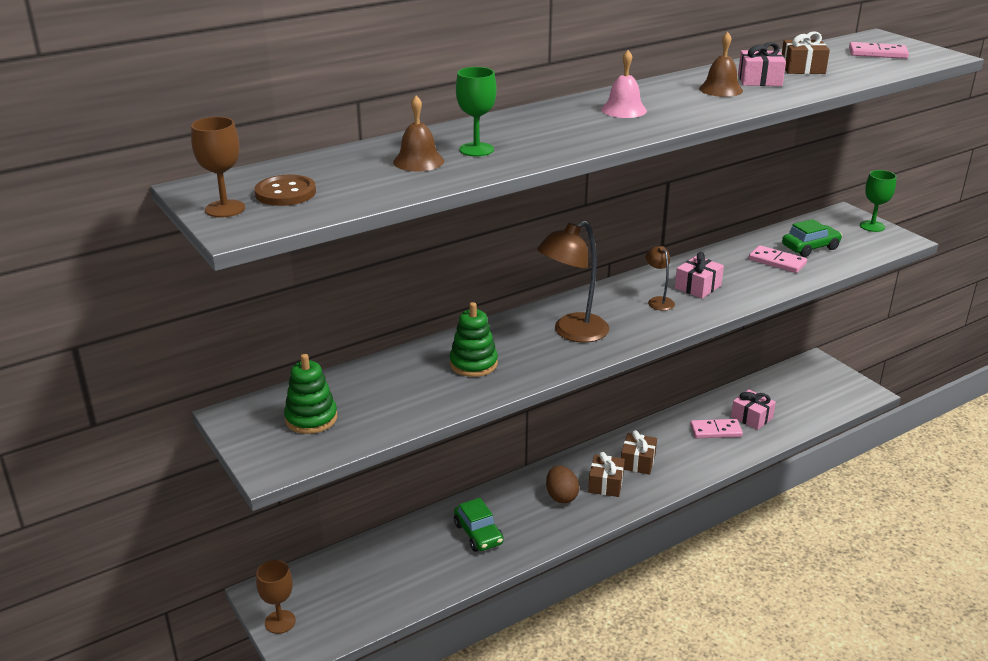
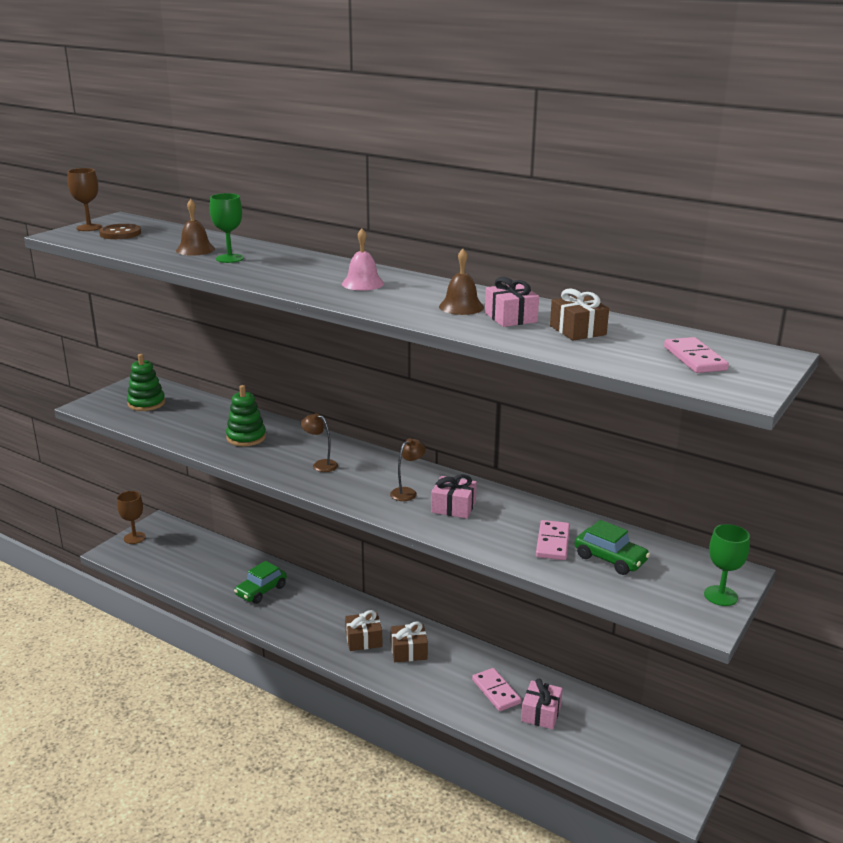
camera: 65 degrees right, 5 degrees down
brown lamp [537,221,609,342] -> brown lamp [301,413,338,472], size x0.51
brown egg [546,465,579,503] -> none

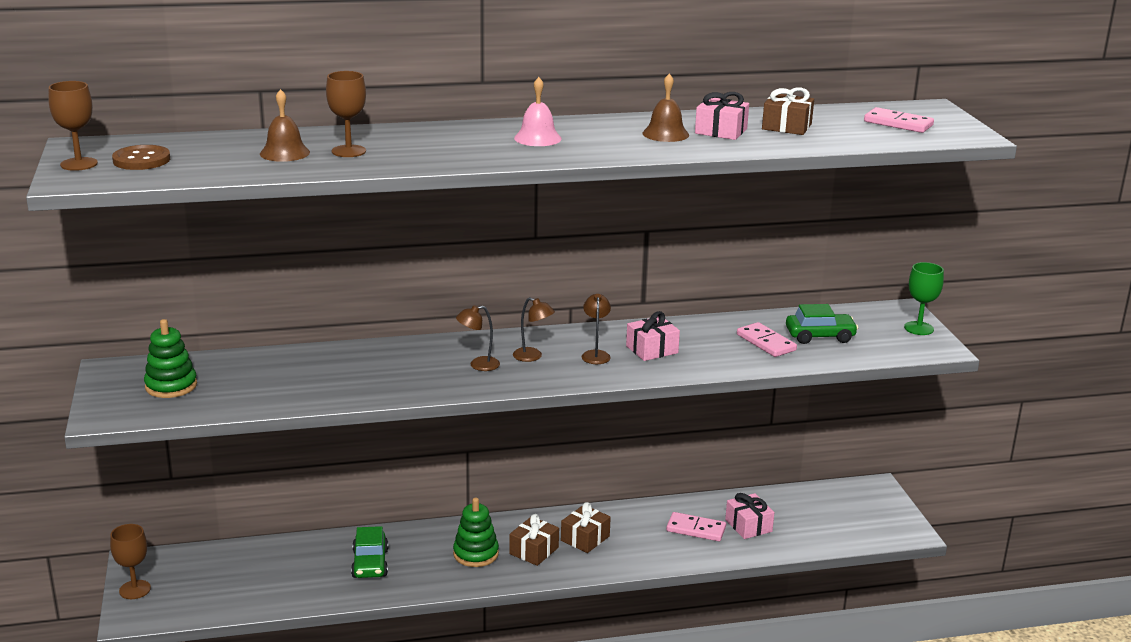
camera: 45 degrees left, 0 degrees up
green goblet [210,193,244,263] -> brown goblet [326,71,366,157]
green stacking toy [226,385,266,446] -> green stacking toy moved to [453,497,499,567]
none -> brown lamp [513,297,555,362]

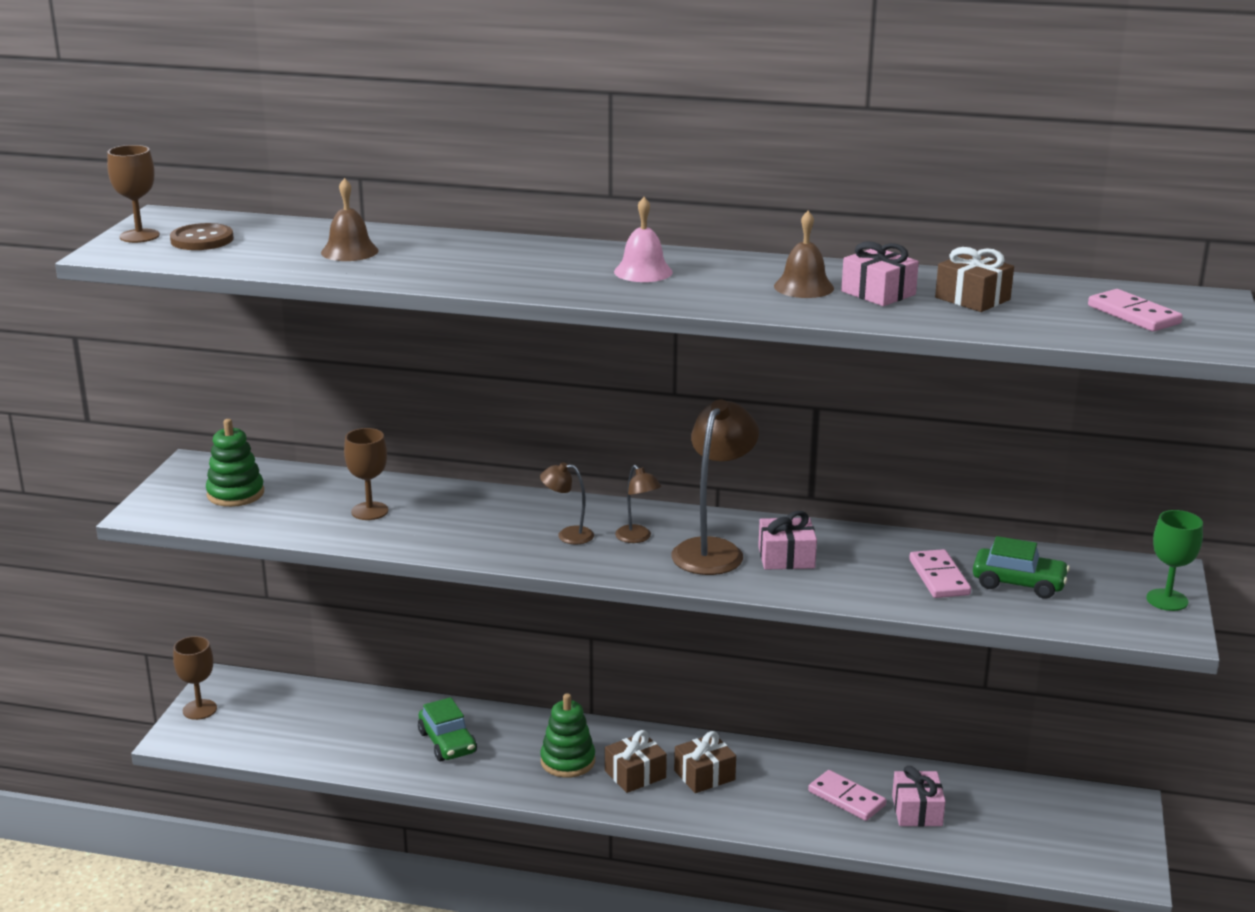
camera: 25 degrees right, 0 degrees up
brown goblet [326,71,366,157] -> brown goblet moved to [344,428,388,520]
green car [351,526,388,578] -> green car turned 45 degrees counterclockwise [418,697,477,761]
brown lamp [582,294,611,364] -> brown lamp [671,399,759,575], size x1.96

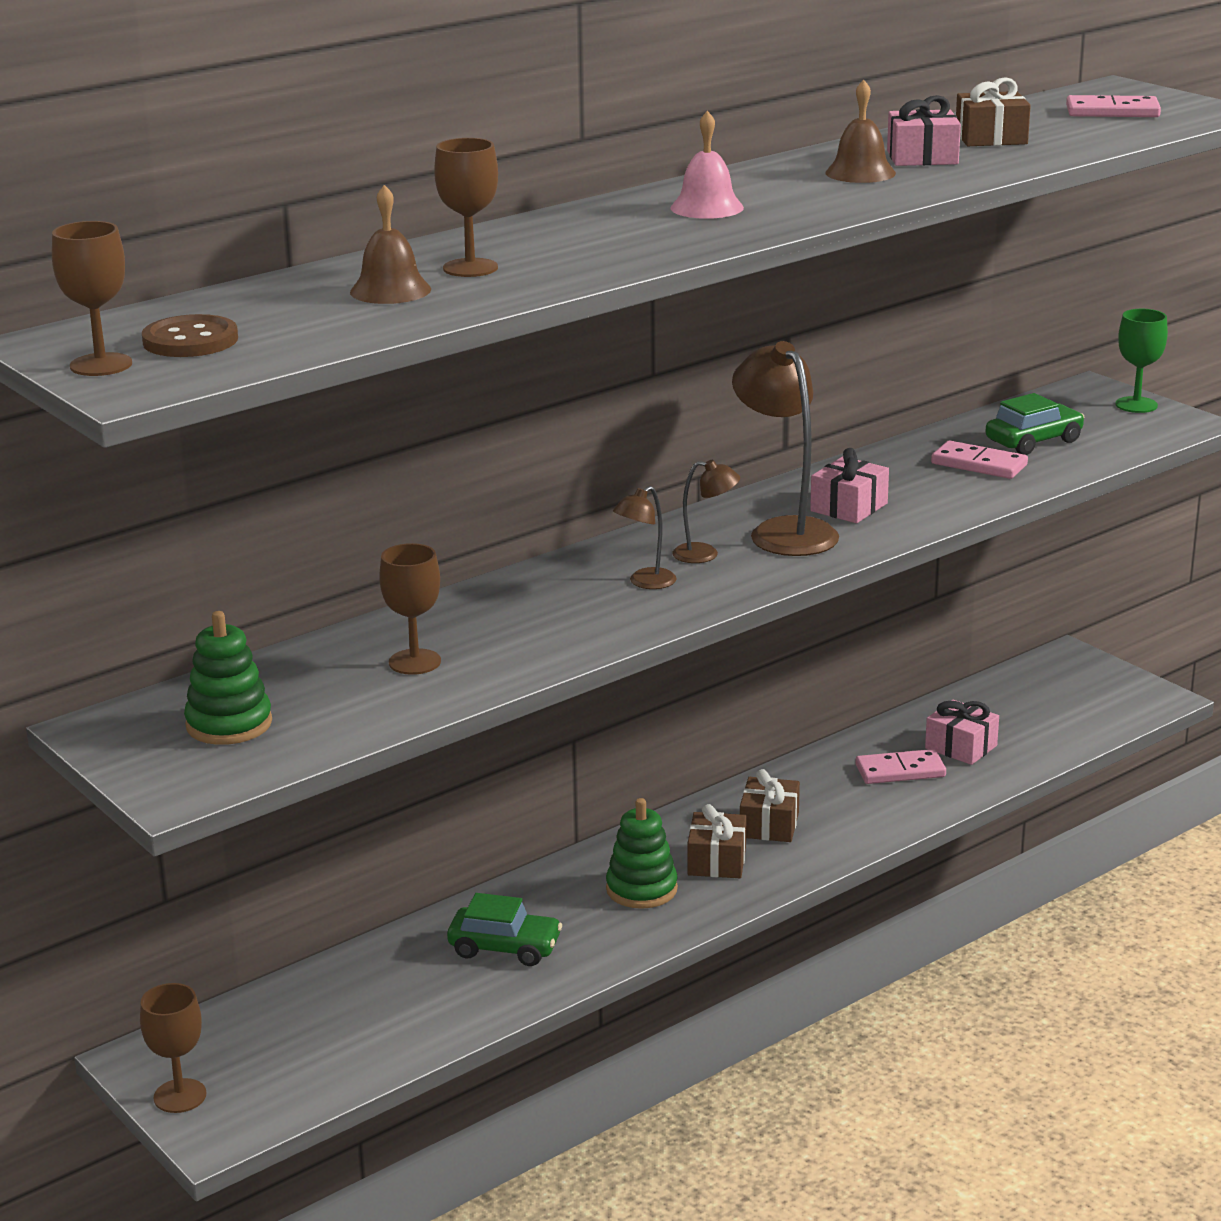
camera: 50 degrees left, 0 degrees up
none -> brown goblet [434,138,498,277]

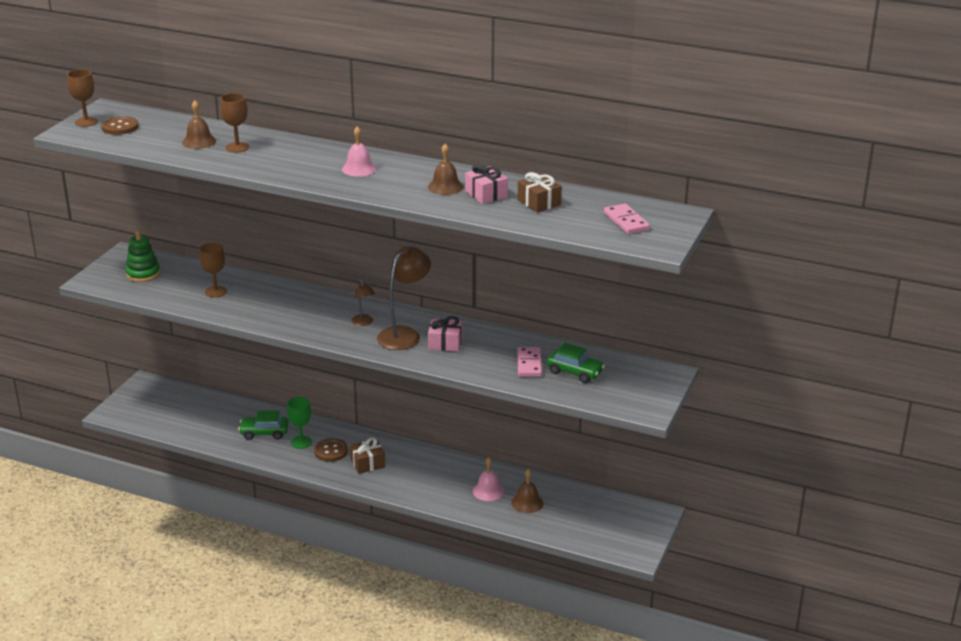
camera: 60 degrees right, 5 degrees up
brown goblet [140,983,206,1113] -> none
green car [447,893,562,966] -> green car turned 105 degrees clockwise [238,410,289,440]
green stacking toy [606,798,678,909] -> brown button [314,438,348,462]
brown lamp [613,486,677,589] -> none
brown gift [740,769,800,842] -> none
pink domino [855,749,946,784] -> pink bell [473,457,504,501]
pink gift [925,700,999,765] -> brown bell [511,469,544,513]
green goblet [1115,309,1168,413] -> green goblet moved to [287,397,312,449]

